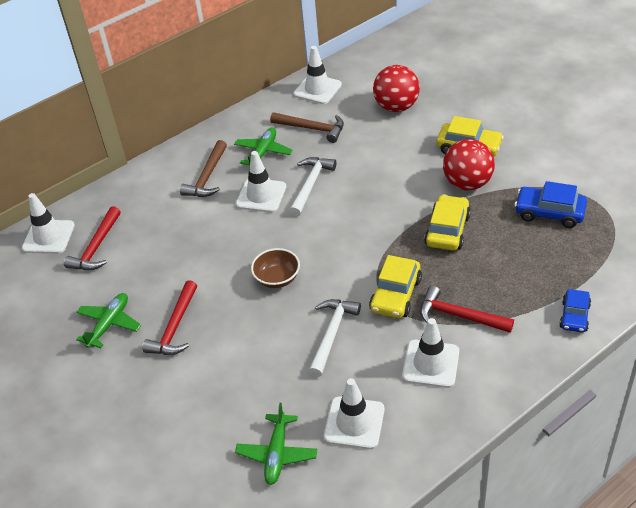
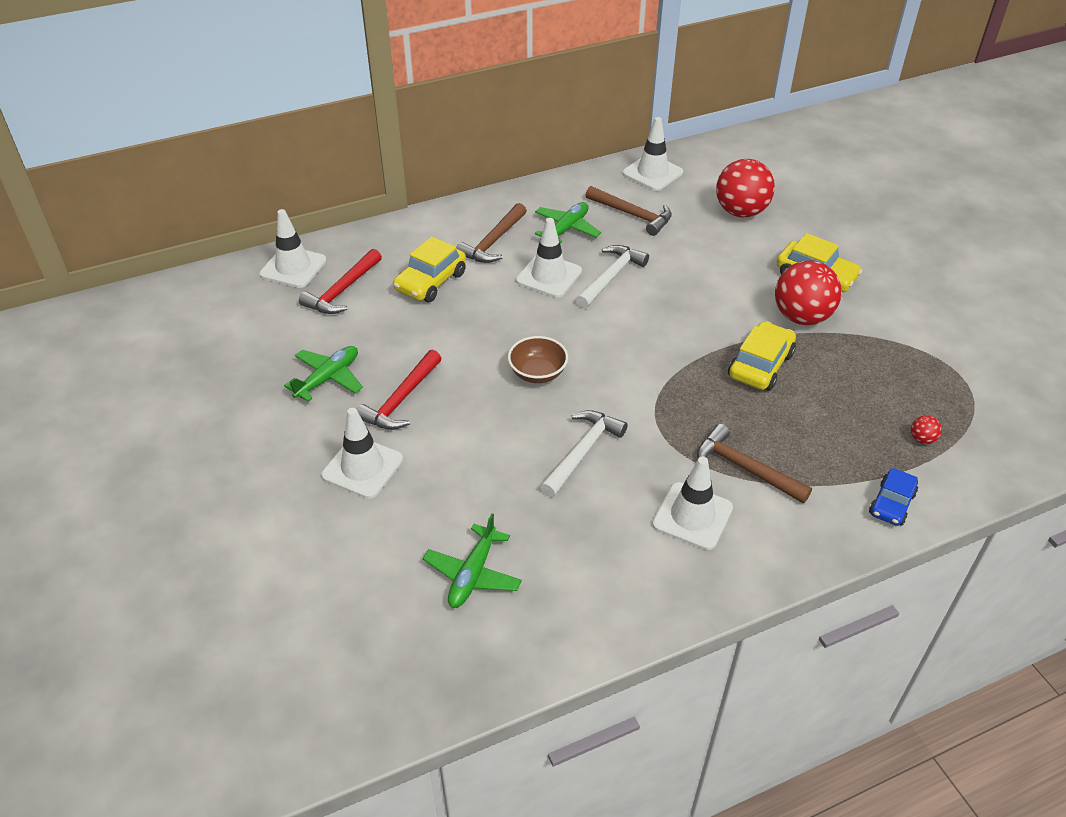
camera: 10 degrees right, 0 degrees up
white traffic cone [324,378,385,449] -> white traffic cone moved to [321,408,403,499]
yellow car [369,255,422,318] -> yellow car moved to [393,236,466,302]
red hammer [420,286,514,333] -> brown hammer [697,424,812,503]
blue car [514,181,587,228] -> none
none -> red ball [911,415,942,444]

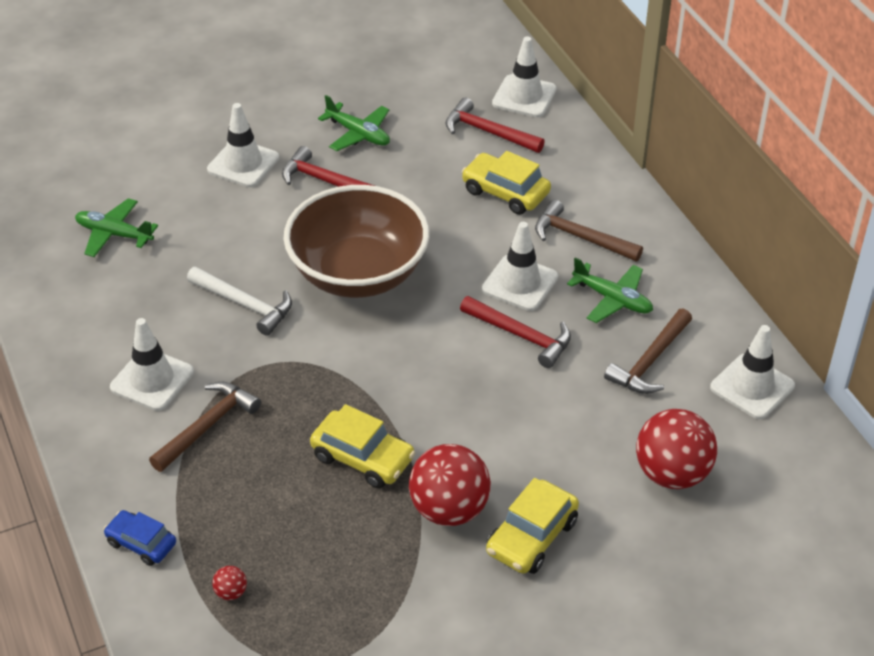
camera: 90 degrees right, 0 degrees up
brown bowl [508,336,568,383] -> brown bowl [283,185,430,298], size x2.27
white hammer [576,245,649,308] -> red hammer [460,296,571,368]

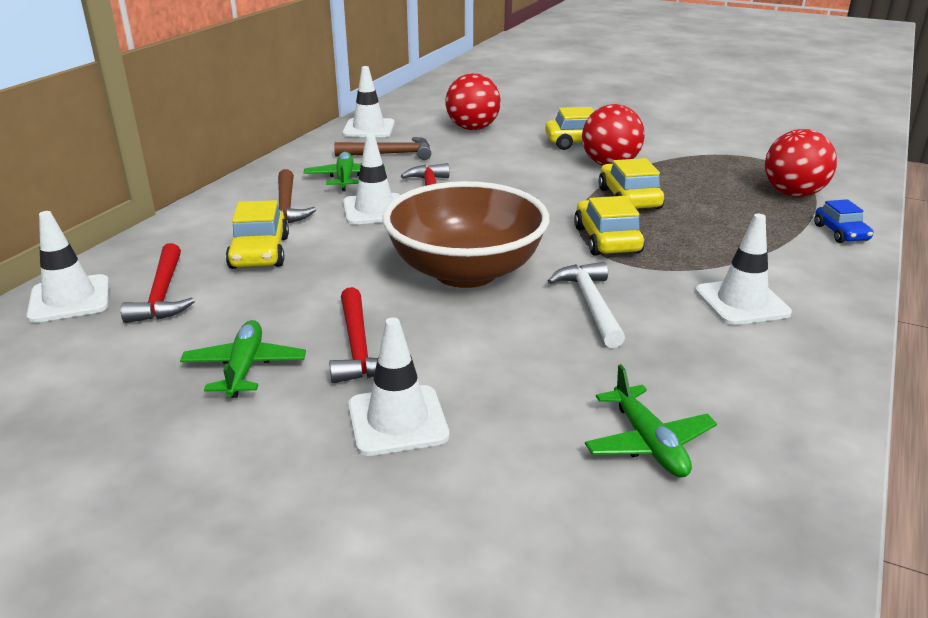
camera: 130 degrees left, 15 degrees down
brown hammer [149,382,261,472] -> none
red ball [212,566,247,600] -> red ball [765,129,837,197], size x2.48
none -> yellow car [574,196,645,256]

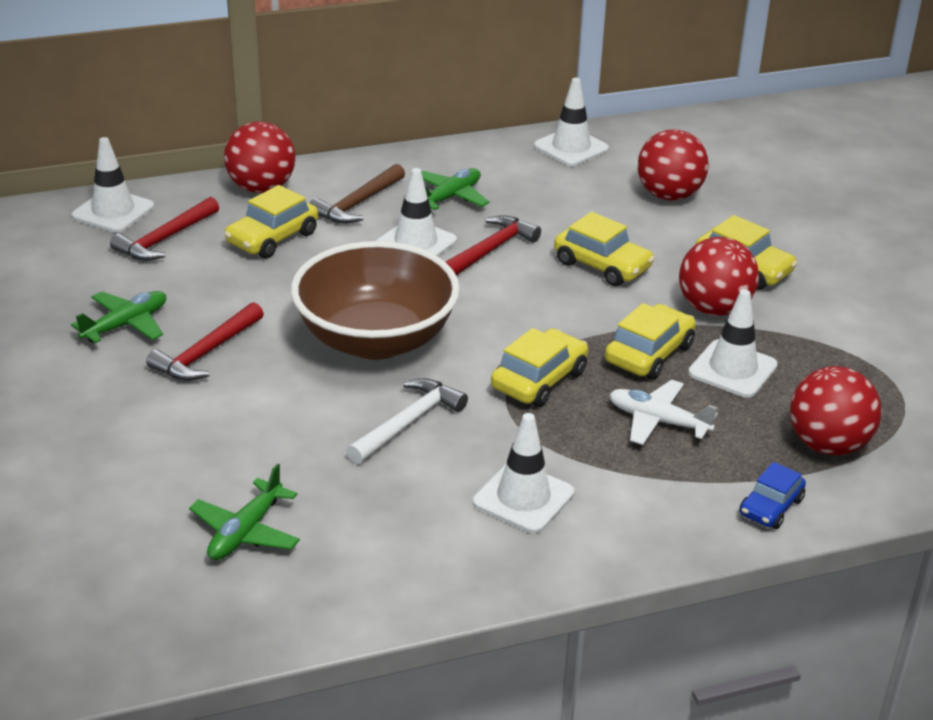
camera: 45 degrees right, 5 degrees up
brown hammer [334,137,431,160] -> none
white traffic cone [348,318,449,456] -> white traffic cone moved to [688,289,778,398]
none -> red ball [224,122,296,193]
none -> yellow car [554,212,655,286]
none -> white plane [609,380,718,445]

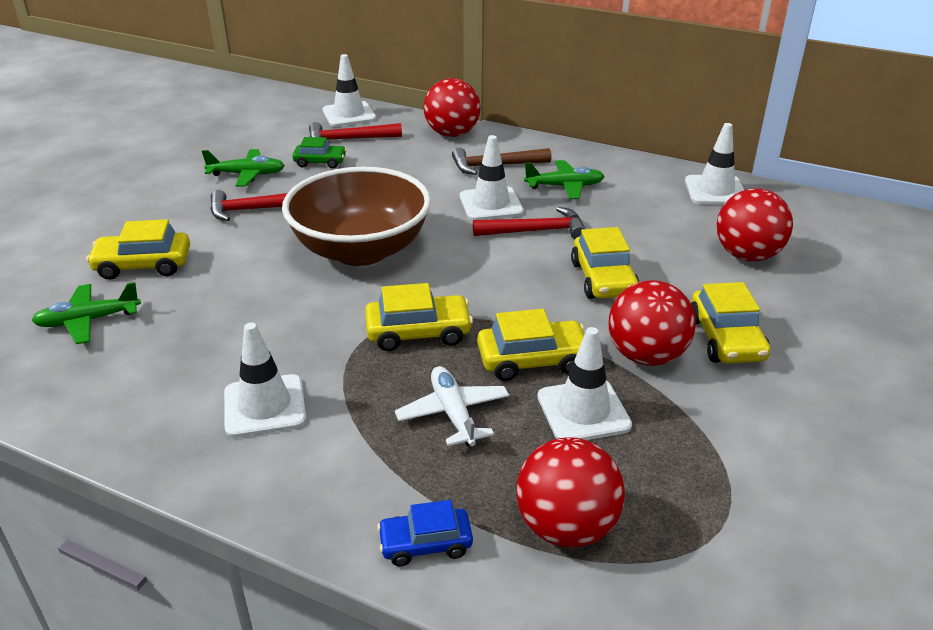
camera: 45 degrees right, 0 degrees up
yellow car [224,185,318,259] -> yellow car moved to [86,219,190,280]
white hammer [347,378,468,464] -> none
none -> green car [292,137,347,168]

